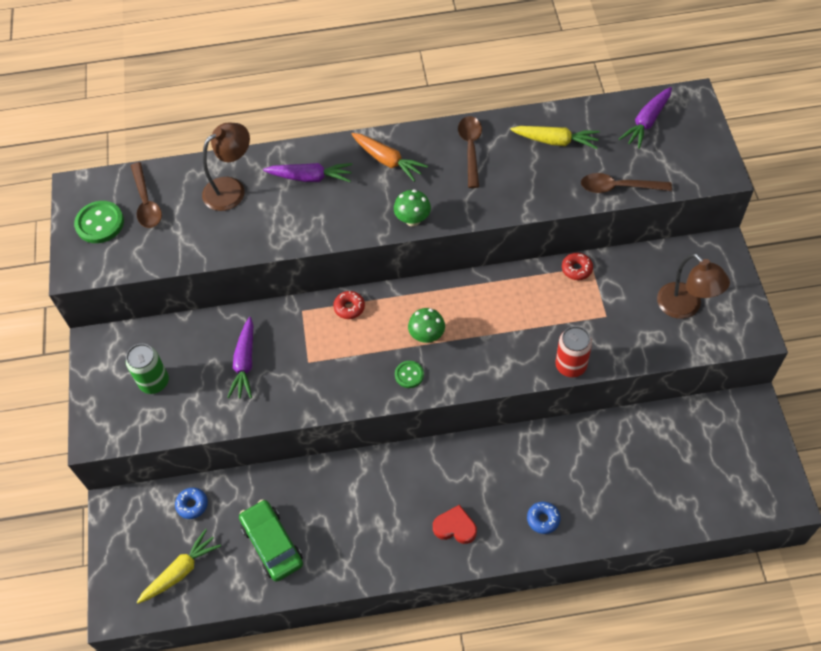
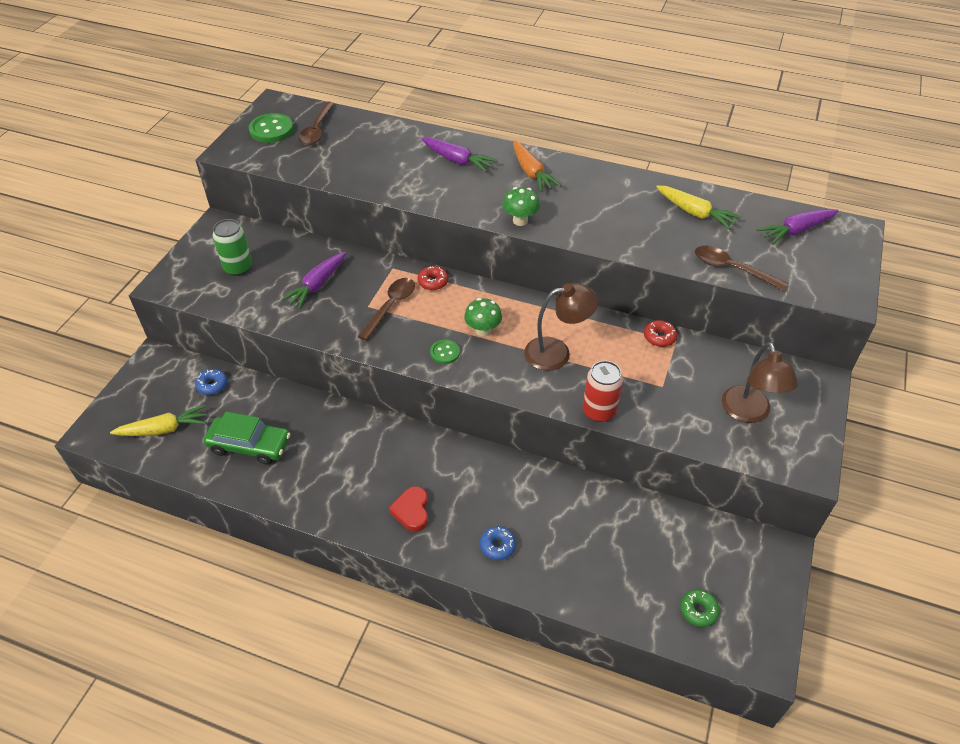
camera: 25 degrees right, 10 degrees down
brown lamp [202,123,250,211] -> brown lamp moved to [524,283,598,371]
green car [239,499,303,582] -> green car turned 105 degrees clockwise [204,412,290,465]
red heart [433,505,477,544] -> red heart turned 135 degrees counterclockwise [389,486,428,532]
brown spoon [458,116,482,188] -> brown spoon moved to [358,278,415,341]
none -> green donut [680,589,720,627]

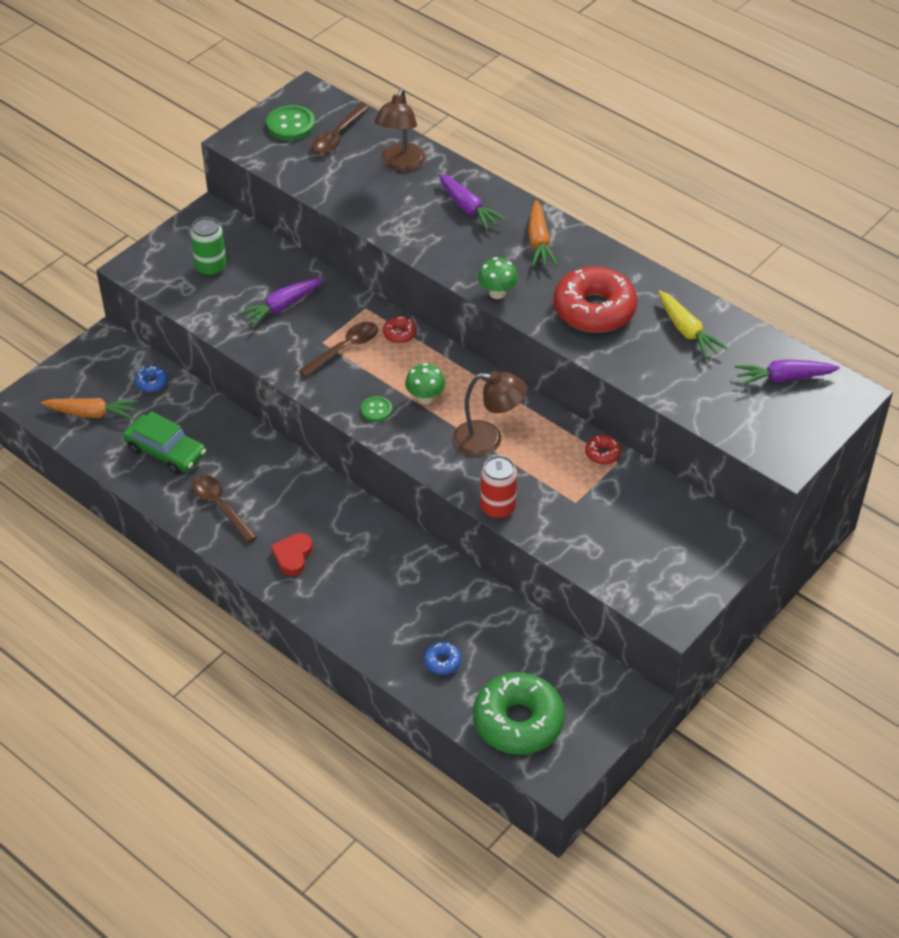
camera: 20 degrees right, 0 degrees up
yellow carrot [110,405,207,436] -> orange carrot [41,398,137,419]
blue donut [480,526,516,560] -> blue donut moved to [424,642,461,675]
green donut [680,589,720,627] -> green donut [473,672,565,755], size x2.37
brown spoon [695,246,789,291] -> brown spoon moved to [192,475,257,543]
brown lamp [722,342,798,423] -> brown lamp moved to [374,89,426,172]
none -> red donut [554,266,638,333]

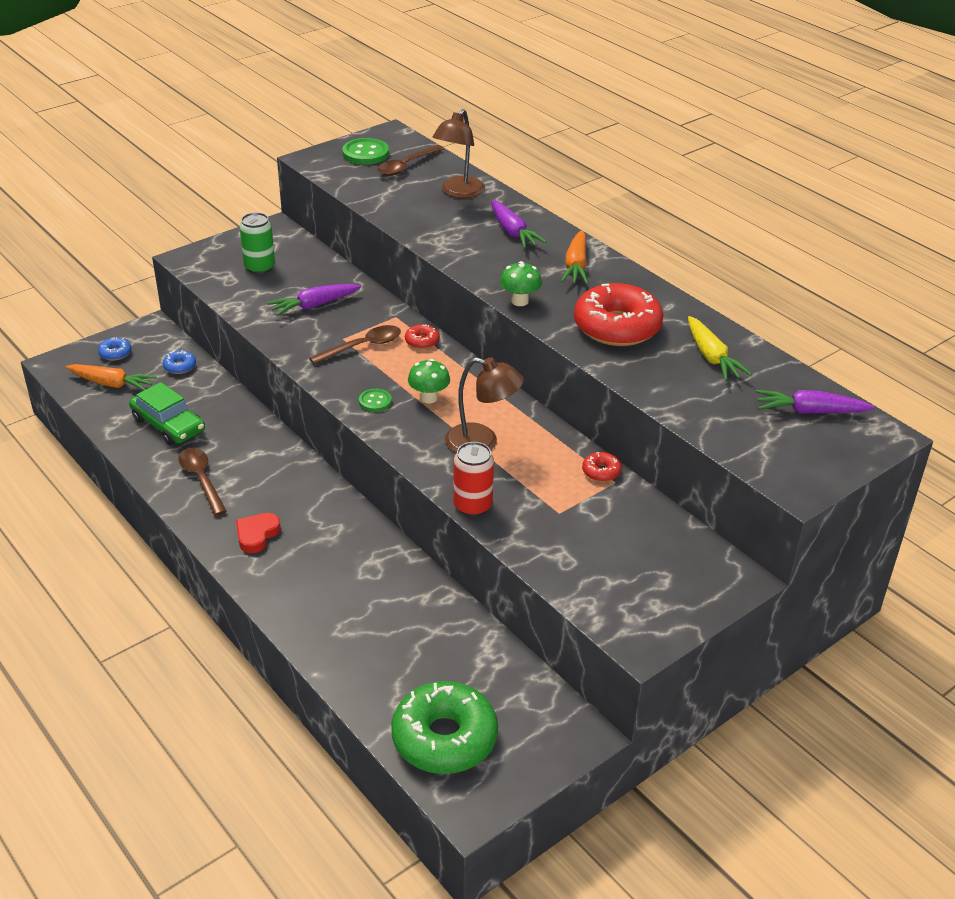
camera: 10 degrees right, 10 degrees down
blue donut [424,642,461,675] -> blue donut moved to [98,337,131,361]

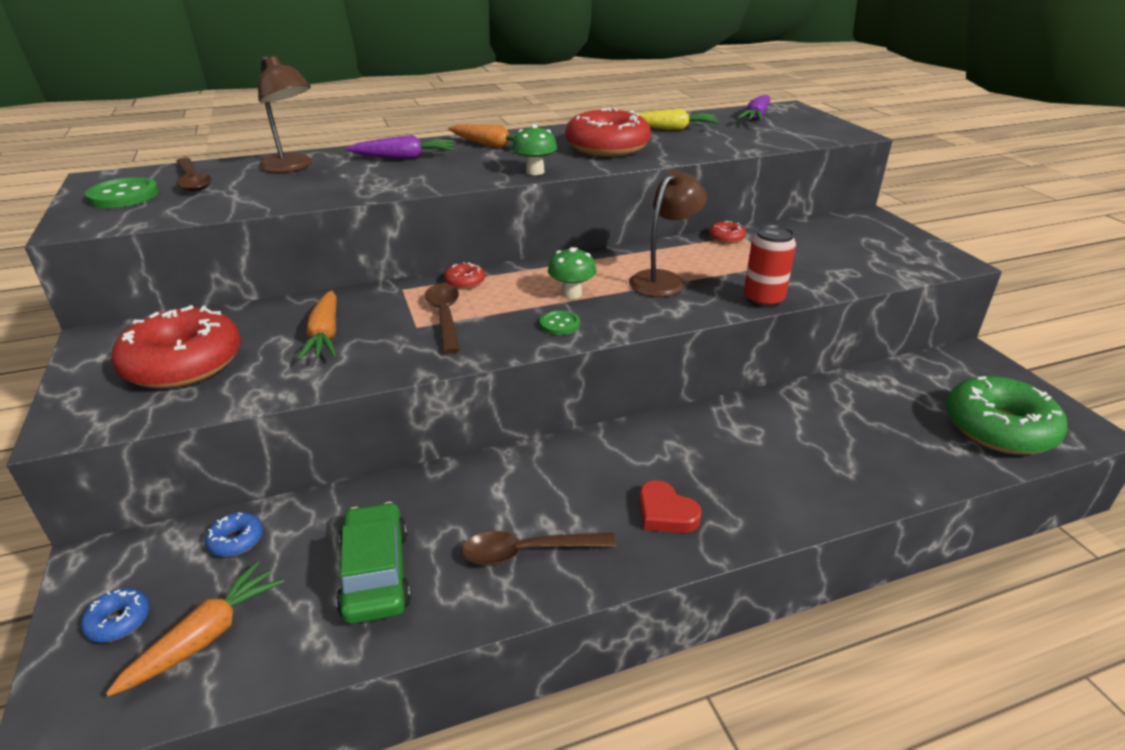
camera: 70 degrees left, 5 degrees down
green car [129,382,205,445] -> green car turned 75 degrees counterclockwise [336,502,411,624]
green can [240,212,275,274] -> red donut [111,305,241,389]
purple carrot [267,284,361,316] -> orange carrot [298,290,337,360]

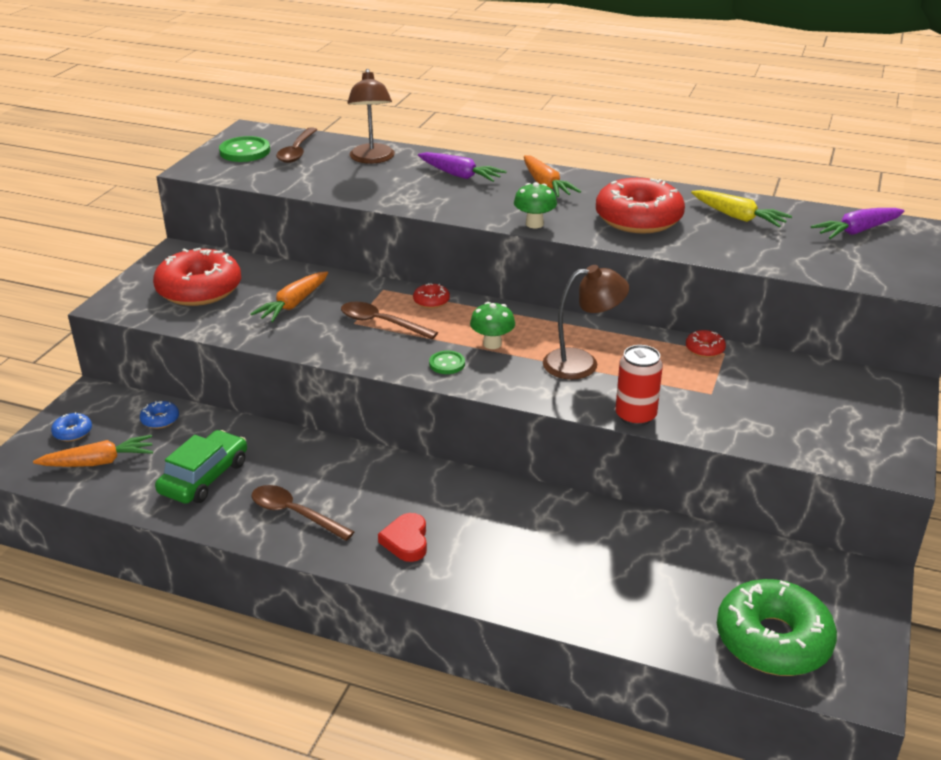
camera: 40 degrees right, 0 degrees up
brown spoon [425,284,459,354] -> brown spoon turned 90 degrees counterclockwise [341,302,438,339]

